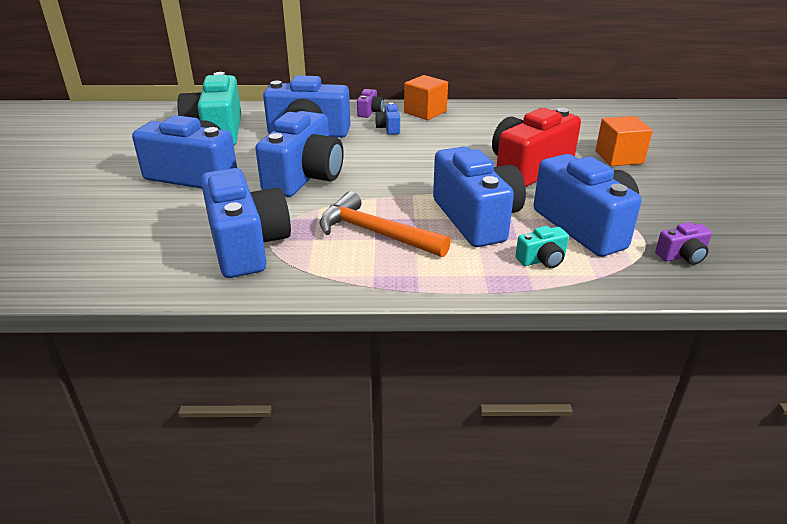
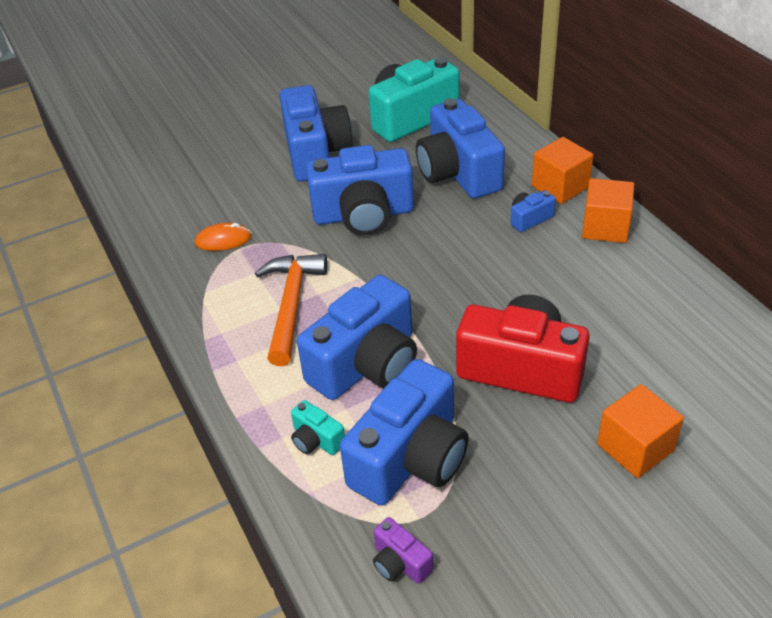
camera: 65 degrees right, 10 degrees up
blue camera [201,168,291,278] -> orange mouse [195,223,252,251]
purple camera [357,89,384,118] -> orange cube [532,137,594,204]

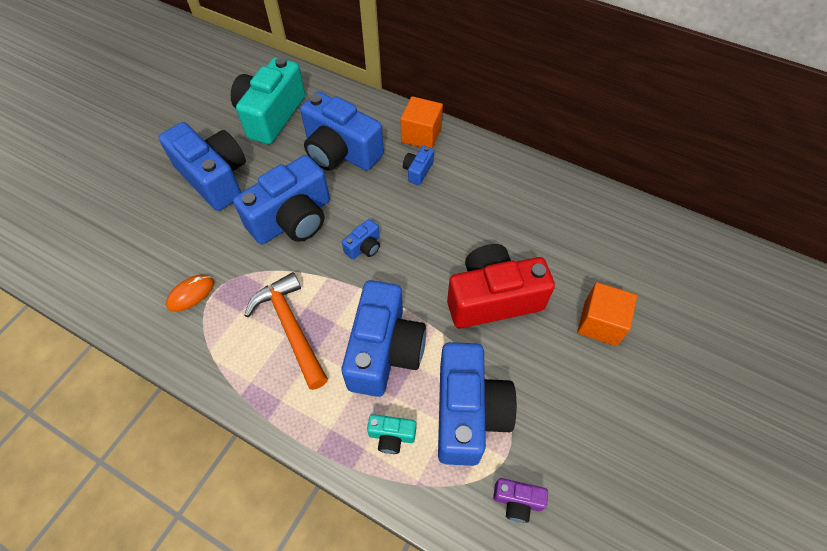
camera: 35 degrees left, 15 degrees up
orange cube [582,178,634,243] -> none
none -> blue camera [342,219,380,260]

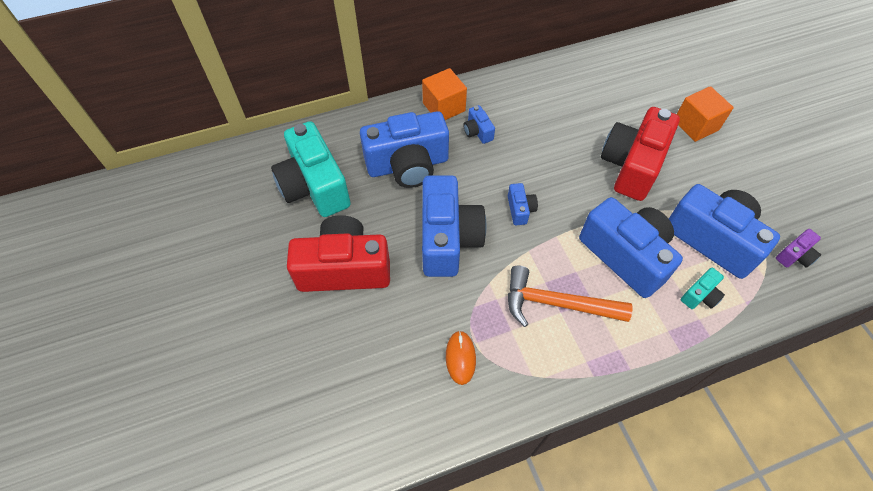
camera: 50 degrees left, 0 degrees up
blue camera [158,122,246,211] -> red camera [287,215,390,292]

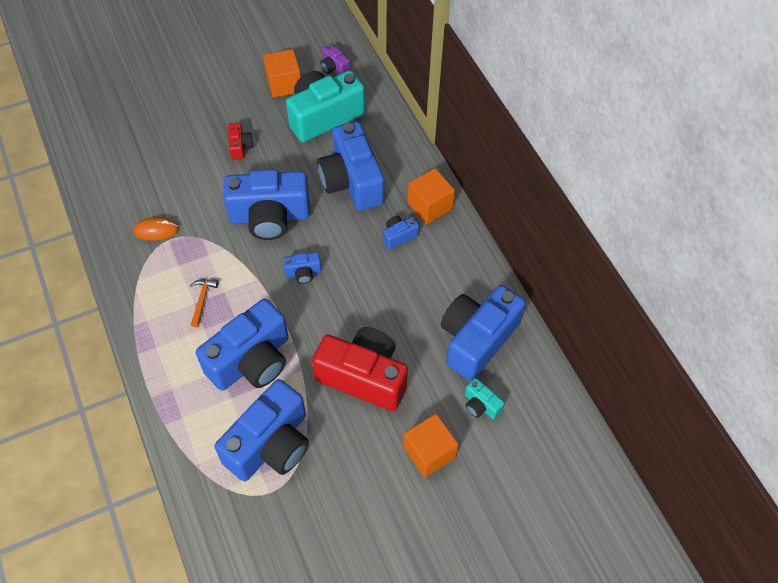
camera: 85 degrees right, 0 degrees up
red camera [287,215,390,292] -> red camera [228,123,253,160], size x0.43
orange hammer [508,265,633,327] -> orange hammer [190,279,218,327], size x0.49
turquoise camera [681,268,725,309] -> turquoise camera moved to [465,378,504,419]
purple camera [776,229,821,268] -> purple camera moved to [320,44,350,74]
none -> orange cube [263,49,301,98]
none -> blue camera [441,285,526,381]

